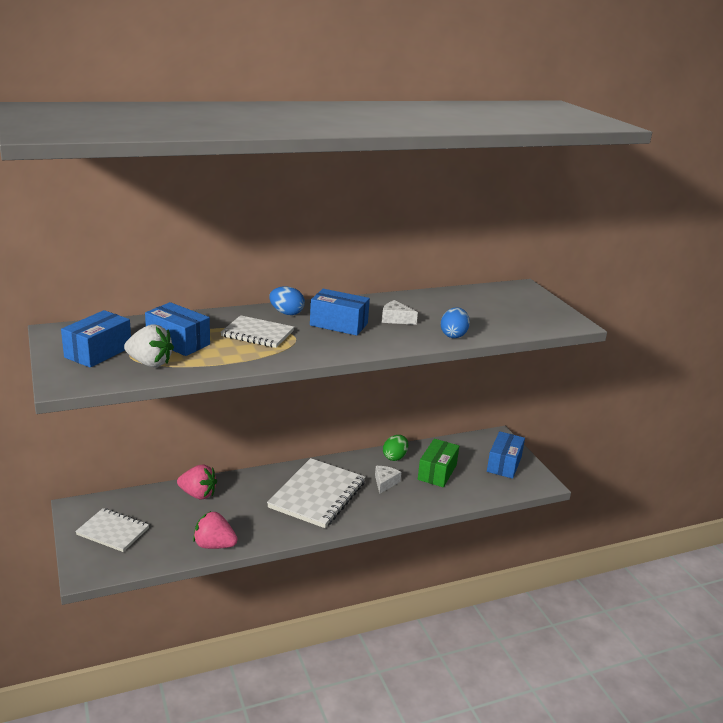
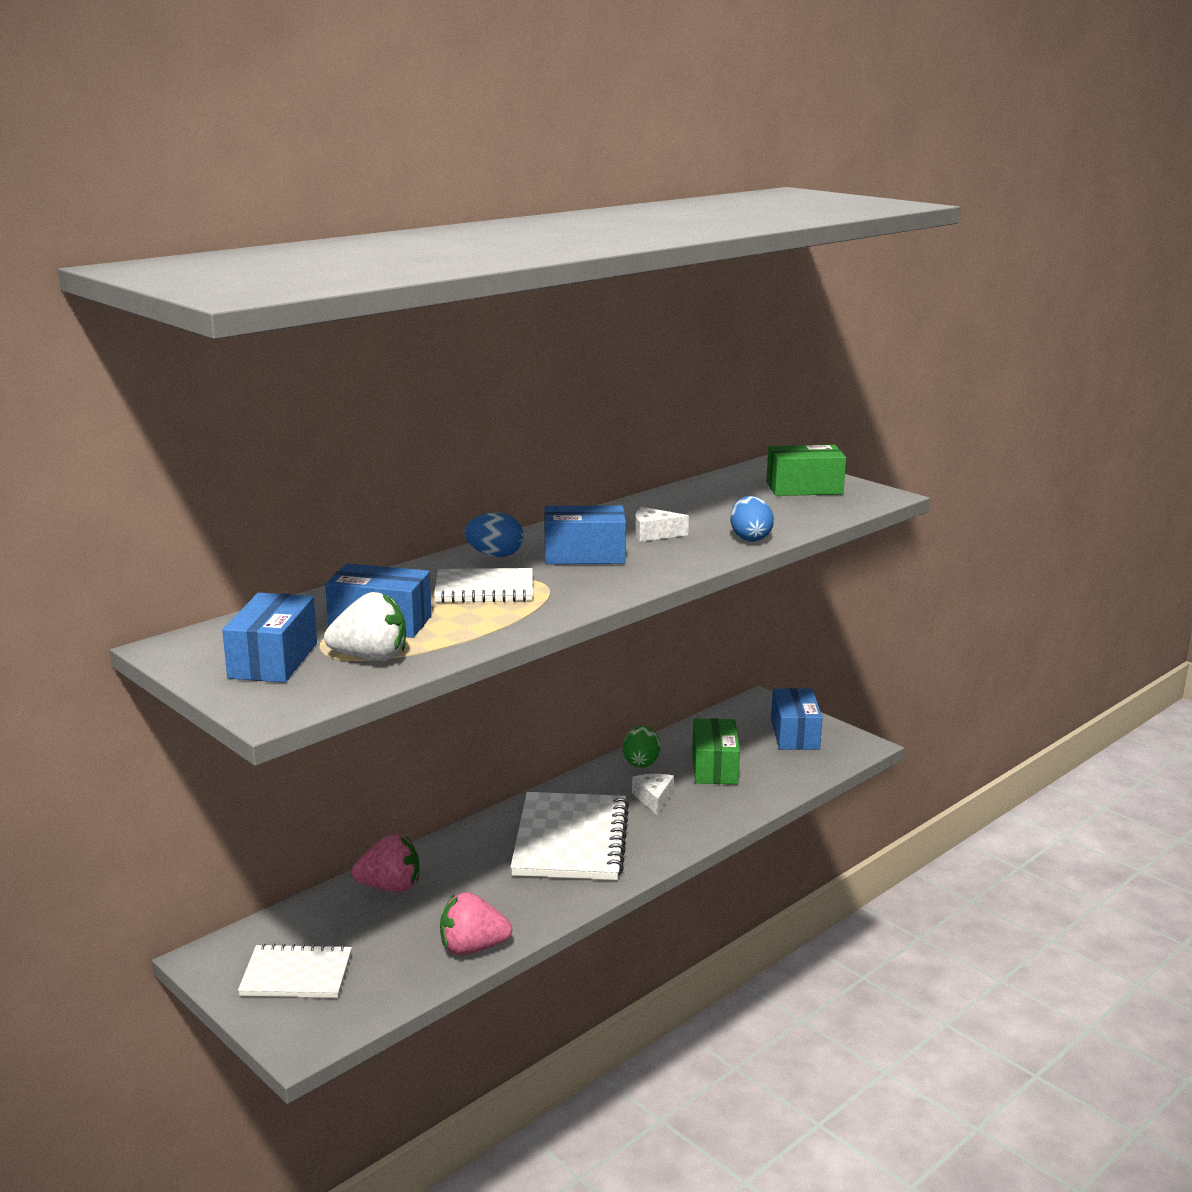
camera: 20 degrees left, 5 degrees down
none -> green box [766,445,846,496]

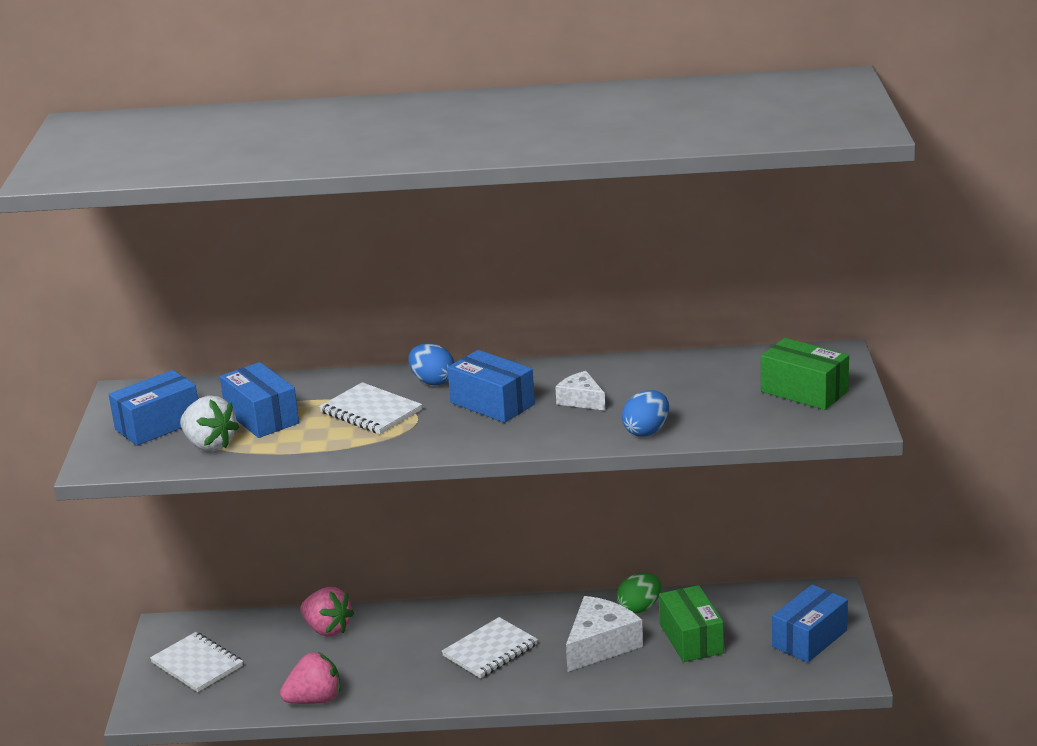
camera: 45 degrees right, 5 degrees up
pink strawberry [440,892,512,956] -> pink strawberry turned 120 degrees clockwise [280,652,341,704]
white notebook [510,792,629,880] -> white notebook [442,617,538,678], size x0.60
white cheese [632,774,674,816] -> white cheese [566,596,643,672], size x1.75
green box [692,718,740,784] -> green box turned 60 degrees counterclockwise [659,585,724,662]

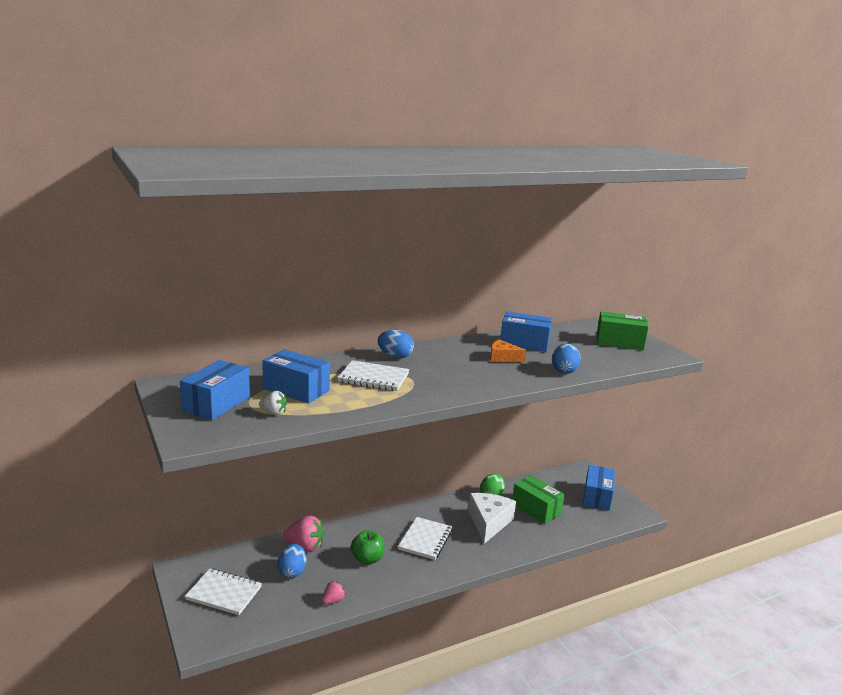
camera: 30 degrees left, 5 degrees down
white strawberry [180,396,239,451] -> white strawberry [259,391,287,415], size x0.54
pink strawberry [280,652,341,704] -> pink strawberry [322,581,346,604], size x0.54
blue box [447,350,535,423] -> blue box moved to [500,312,552,352]
white cheese [555,371,606,411] -> orange cheese [490,339,526,362]
none -> blue egg [277,544,306,578]
none -> green apple [351,530,385,565]

